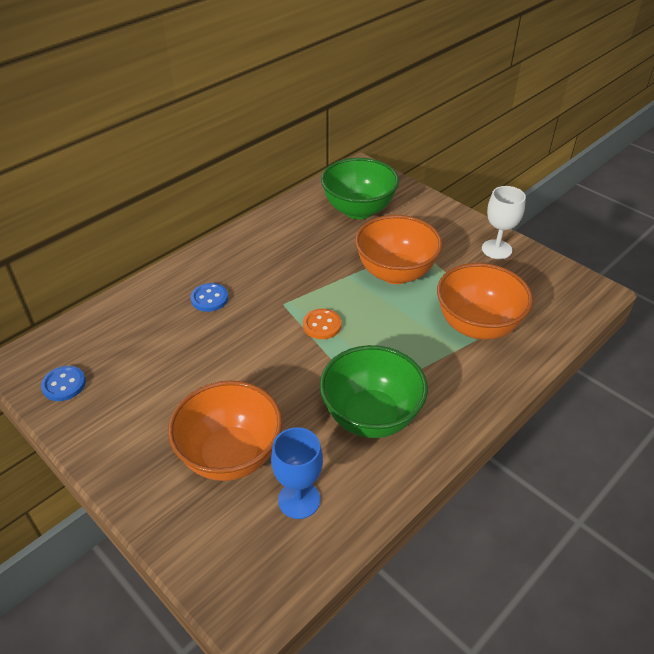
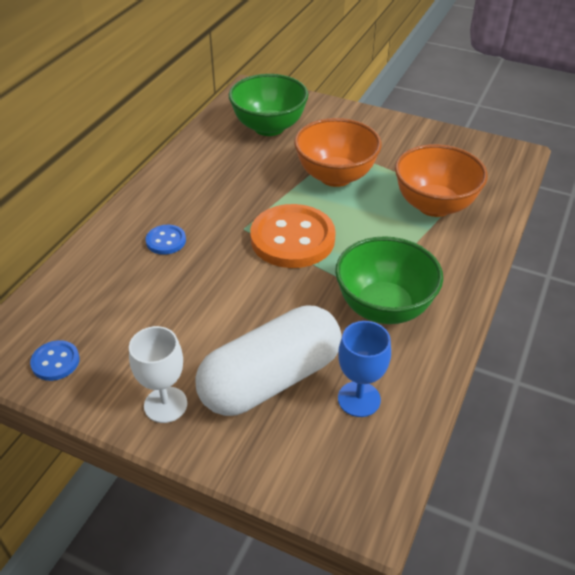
camera: 20 degrees left, 0 degrees up
orange bowl [168,381,282,481] -> white capsule [195,305,342,416]
orange button [303,309,342,339] -> orange button [250,204,336,268], size x2.14
white goblet [482,186,526,259] -> white goblet moved to [129,326,187,423]

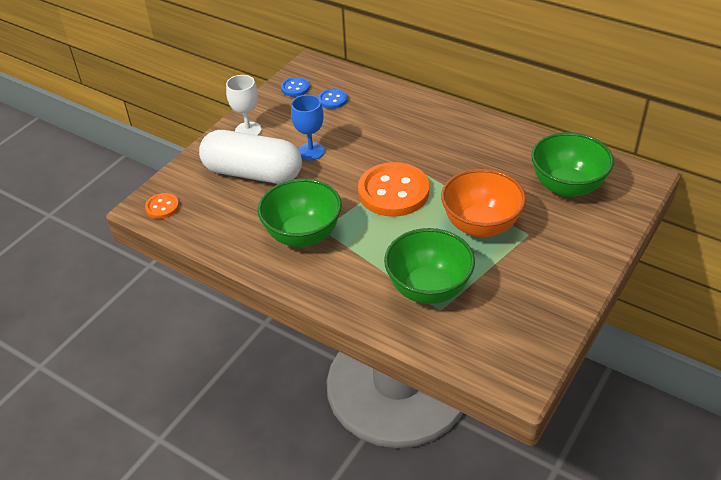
camera: 100 degrees right, 0 degrees up
blue button [146,225,186,255] -> blue button moved to [318,88,347,109]
white capsule [195,305,342,416] -> white capsule turned 45 degrees counterclockwise [199,130,302,184]
blue goblet [338,321,391,417] -> blue goblet moved to [291,95,325,160]
orange bowl [395,144,488,217] -> green bowl [384,228,475,304]
none -> orange button [145,193,179,219]

